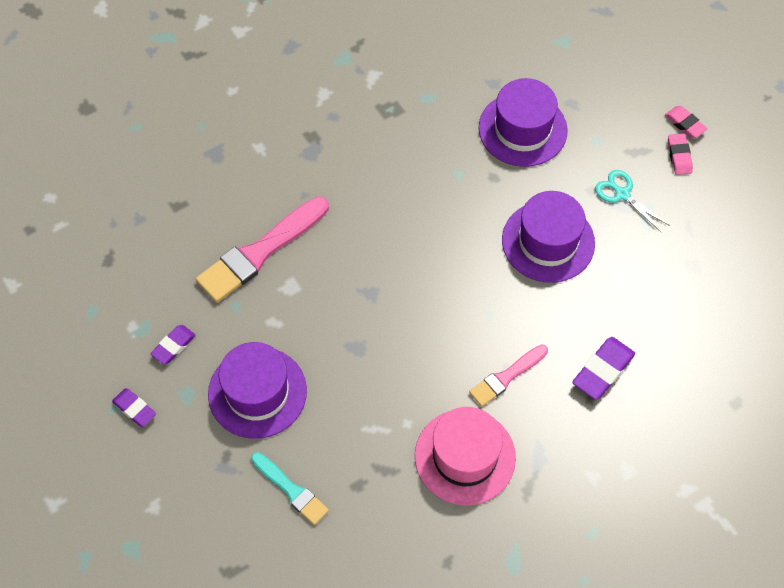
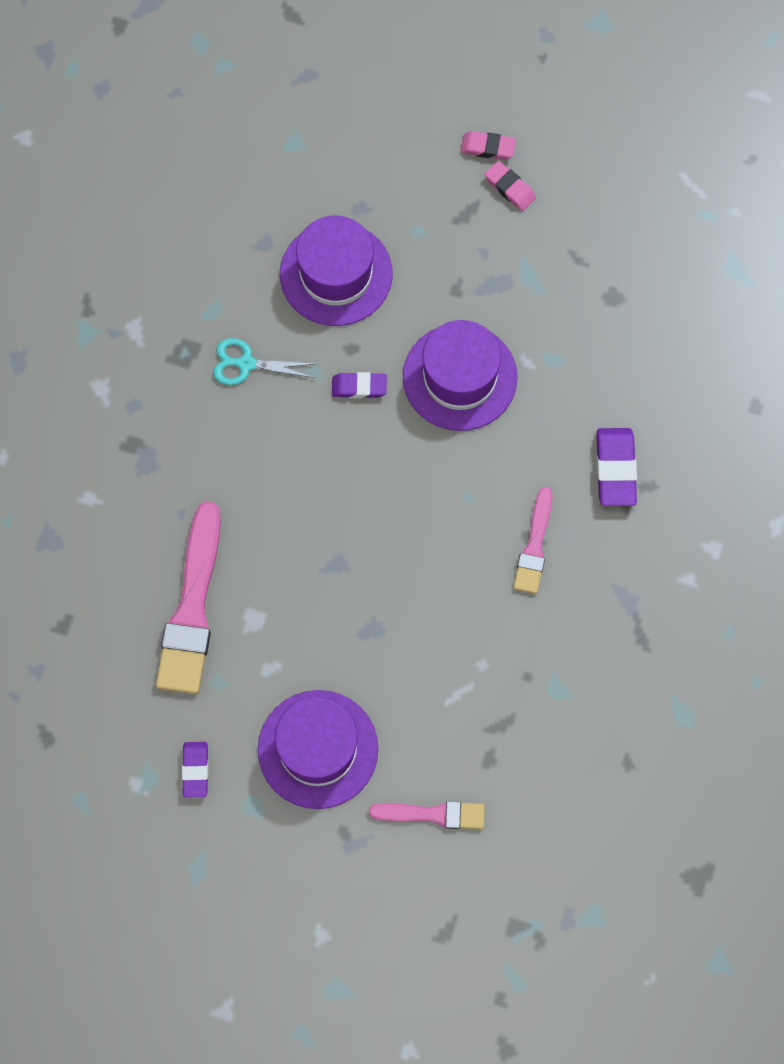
camera: 40 degrees left, 10 degrees up
purple eraser [112,388,156,427] -> purple eraser moved to [332,372,387,398]
turquoise brush [251,452,329,525] -> pink brush [369,801,485,829]
pink hat [415,407,516,505] -> none
turquoise scissors [595,170,669,232] -> turquoise scissors moved to [213,338,315,385]

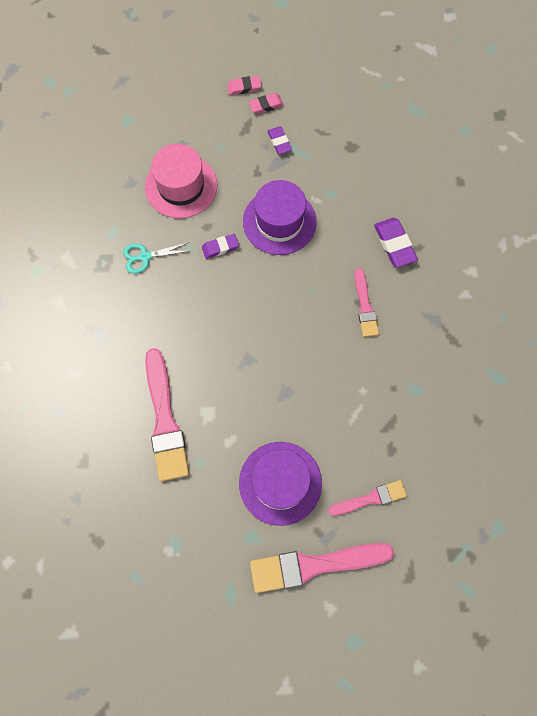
camera: 20 degrees left, 0 degrees up
purple eraser [182,742,208,798] -> purple eraser moved to [268,126,292,154]
purple hat [280,216,392,326] -> pink hat [145,144,217,219]
pink eraser [484,161,536,211] -> pink eraser turned 45 degrees counterclockwise [249,93,284,114]
none -> pink brush [250,543,394,593]

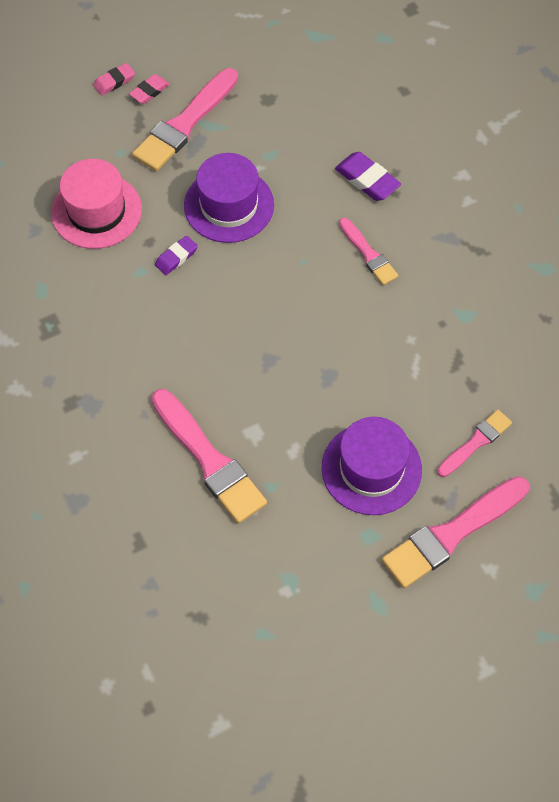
camera: 25 degrees left, 10 degrees down
turquoise scissors [123,242,189,274] -> none
purple eraser [268,126,292,154] -> pink brush [132,68,238,171]

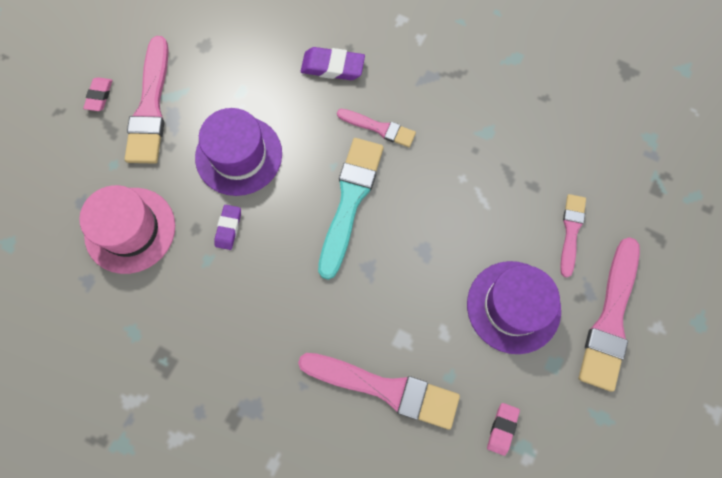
camera: 35 degrees left, 10 degrees up
pink eraser [93,63,135,96] -> pink eraser moved to [487,403,520,456]
none -> turquoise brush [318,138,384,280]

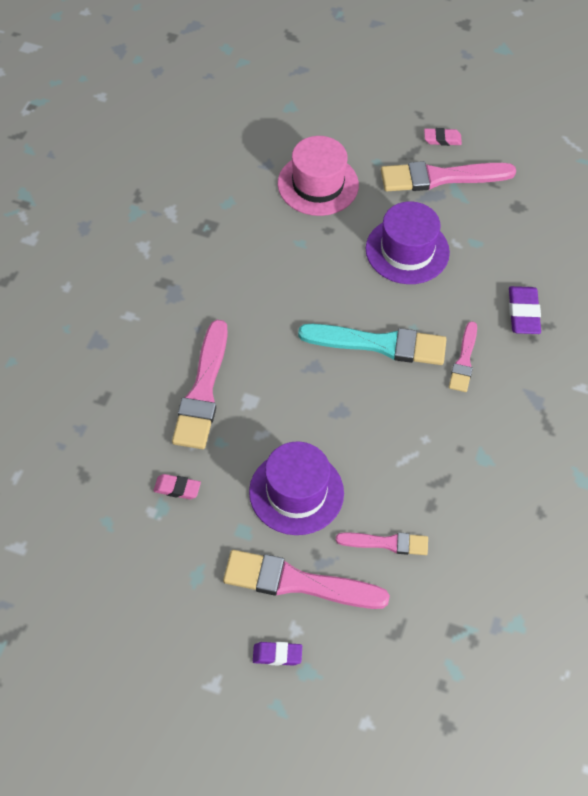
camera: 80 degrees right, 15 degrees down
purple eraser [214,205,241,250] -> purple eraser moved to [253,642,302,666]

